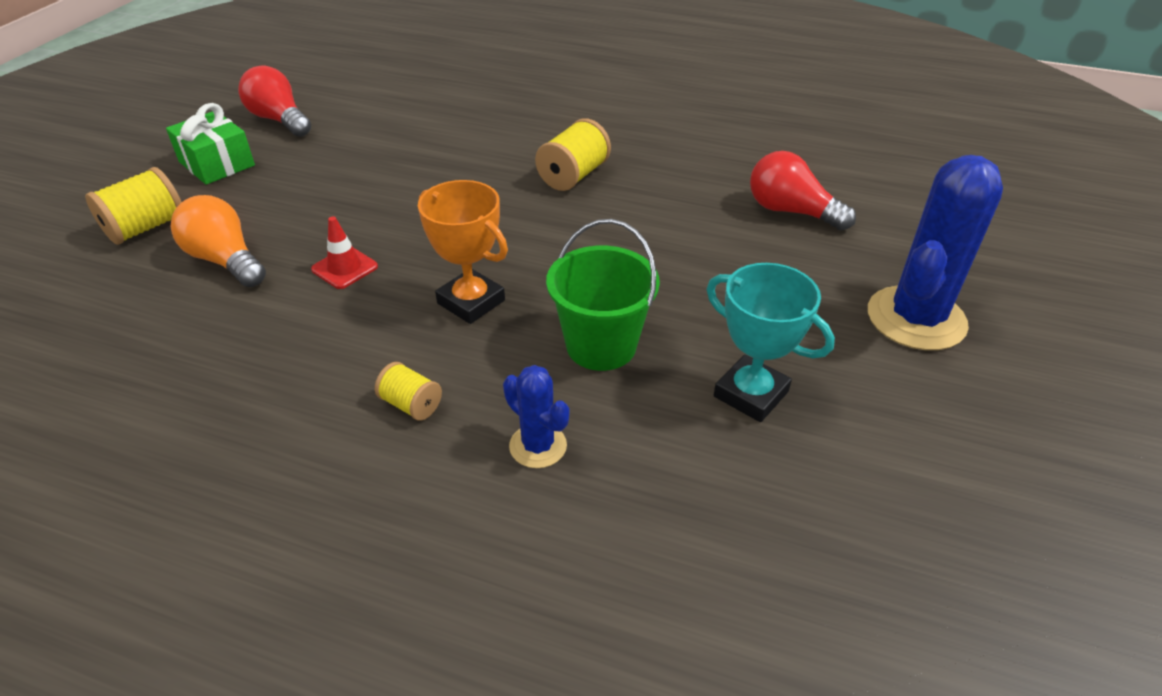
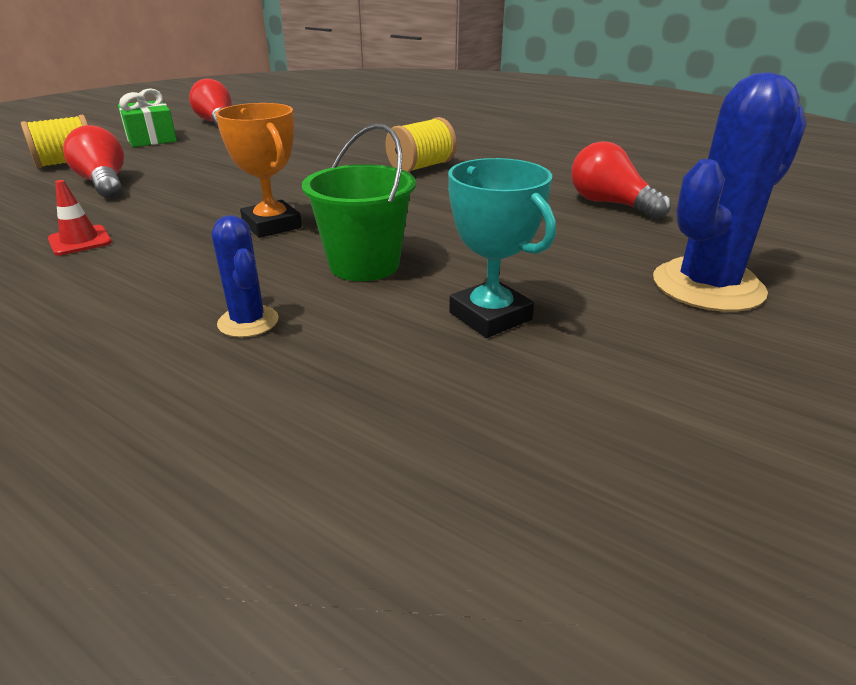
camera: 15 degrees right, 10 degrees down
orange light bulb [170,195,266,287] -> red light bulb [63,125,124,198]
red traffic cone [311,217,378,289] -> red traffic cone moved to [48,180,112,255]
yellow spool [375,362,442,421] -> none

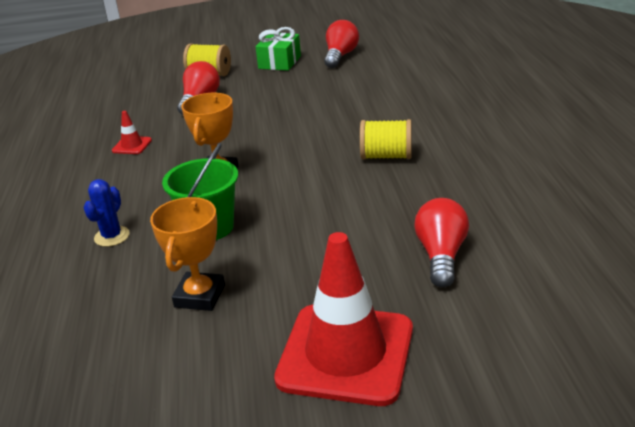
camera: 50 degrees right, 0 degrees up
turquoise trophy [448,158,556,338] -> orange trophy [150,197,225,311]
blue cactus [653,72,807,312] -> red traffic cone [274,232,413,406]

